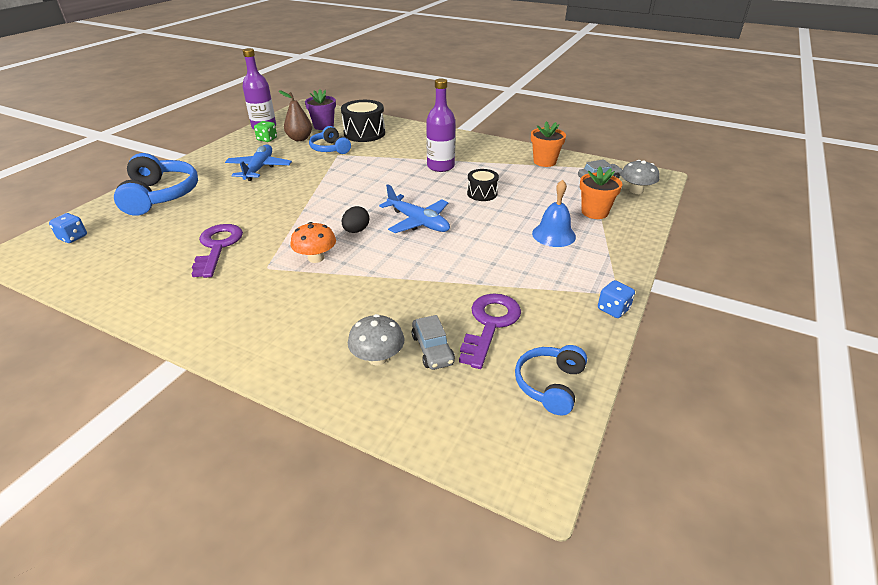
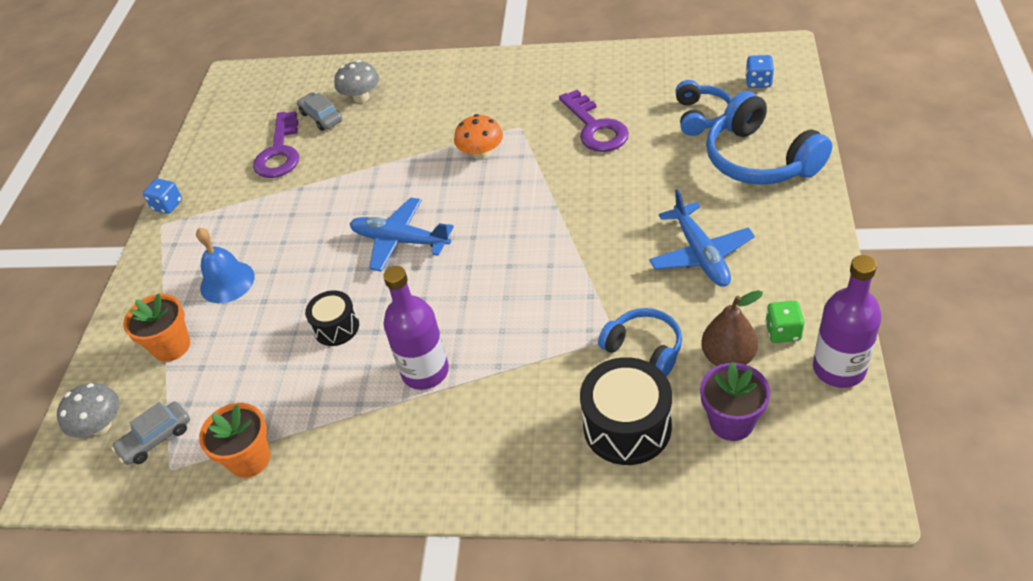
camera: 165 degrees right, 10 degrees up
black egg [342,206,369,233] -> none
blue headphones [515,345,587,415] -> blue headphones moved to [675,80,732,136]

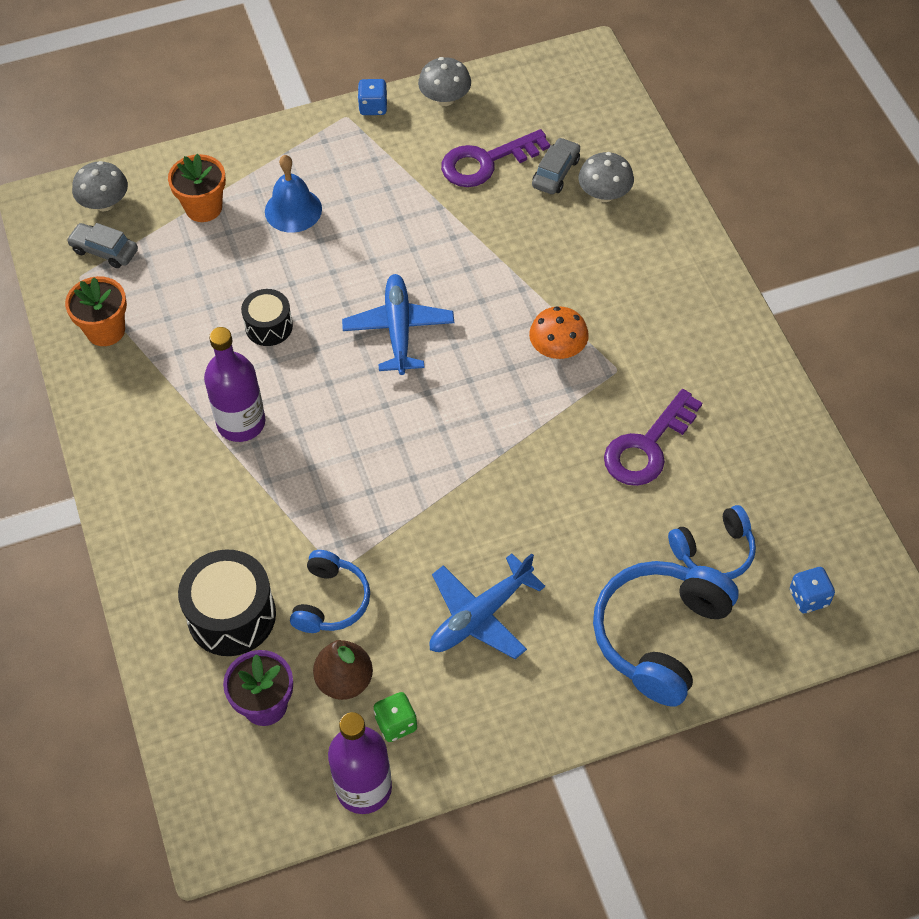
camera: 60 degrees right, 10 degrees up
none -> grey mushroom [418,57,471,106]

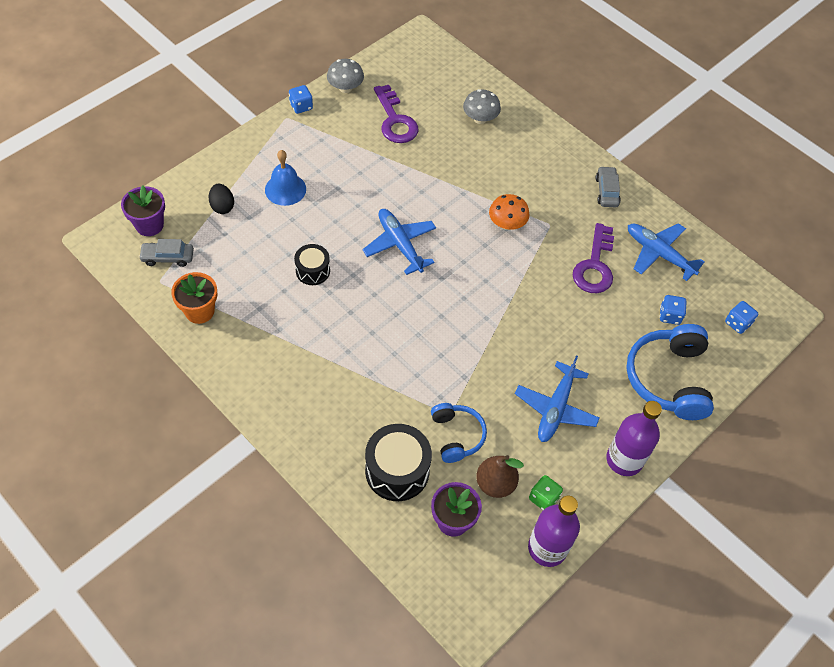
camera: 30 degrees left, 0 degrees up
grey mushroom [72,161,128,211] -> purple flower pot [121,185,165,236]
orange flower pot [168,153,226,222] -> black egg [209,184,234,214]
purple bottle [204,327,265,442] -> purple bottle moved to [606,401,662,476]
purple key [441,129,550,187] -> purple key turned 60 degrees counterclockwise [374,85,419,143]
grey car [532,137,580,194] -> grey car moved to [596,166,621,207]
blue headphones [668,505,756,579] -> blue dice [660,295,686,325]
none -> blue plane [628,223,704,281]

